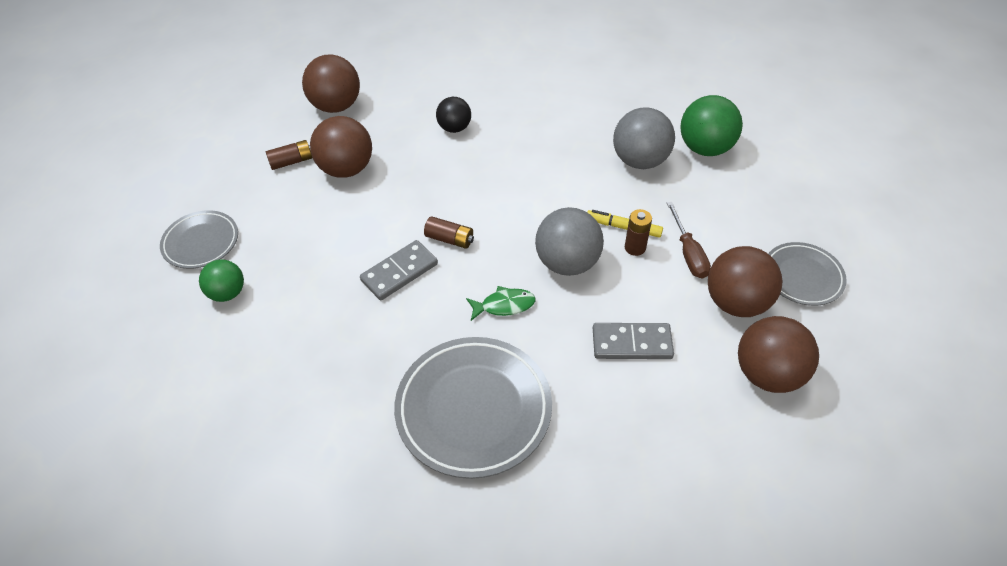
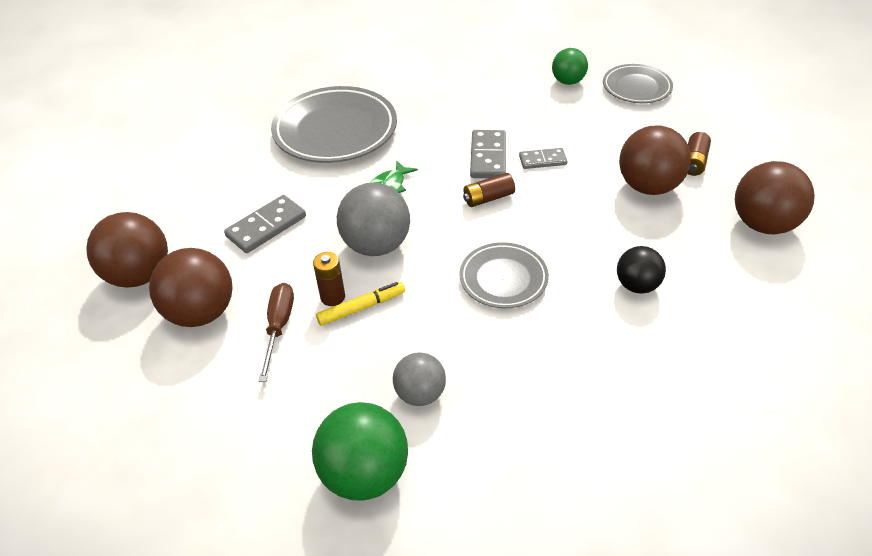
camera: 135 degrees right, 5 degrees down
grey ball [613,107,675,169] -> grey ball [393,352,446,406], size x0.61
brown screwdriver [667,202,711,278] -> brown screwdriver turned 60 degrees clockwise [258,283,294,382]
grey plate [768,242,847,306] -> grey plate moved to [460,242,549,308]
none -> grey domino [519,148,567,169]

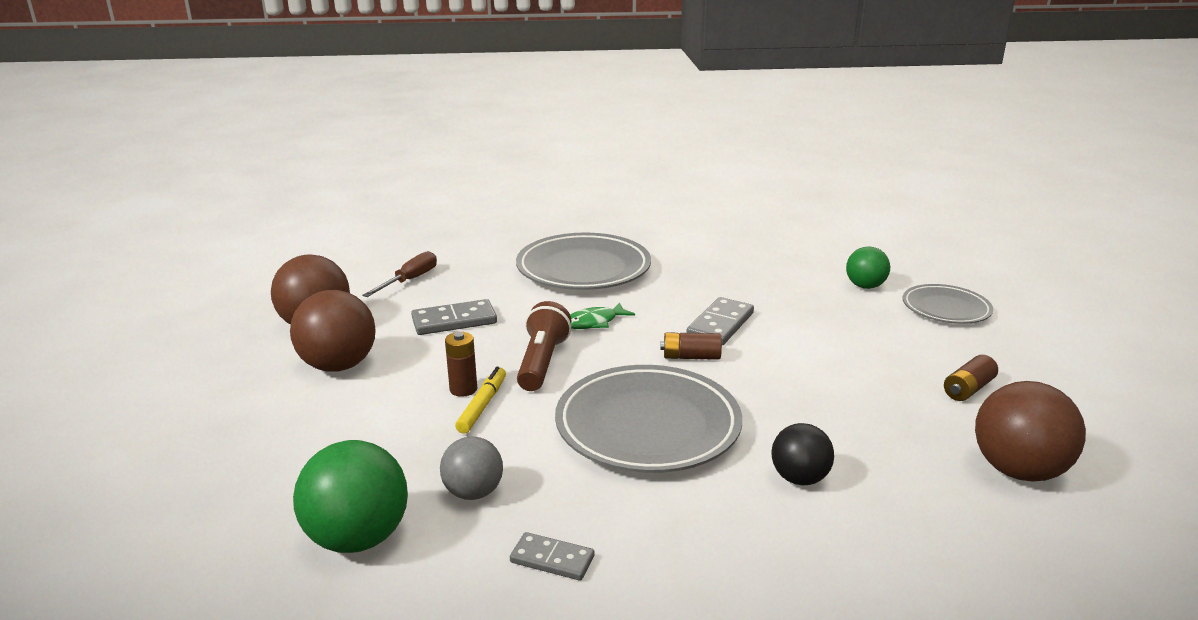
camera: 25 degrees right, 20 degrees down
brown screwdriver [258,283,294,382] -> brown screwdriver moved to [362,251,437,297]
yellow marker [316,282,405,326] -> yellow marker turned 75 degrees counterclockwise [455,367,506,434]
grey ball [337,183,410,256] -> brown flashlight [517,301,572,391]
grey plate [460,242,549,308] -> grey plate [555,365,742,473], size x1.73
grey domino [519,148,567,169] -> grey domino moved to [510,532,595,581]
brown ball [619,125,691,195] -> none

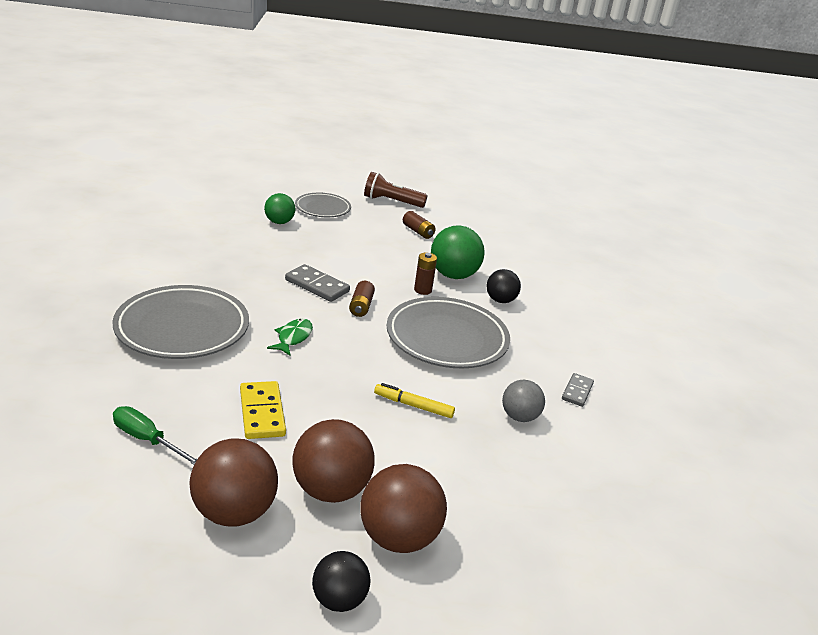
camera: 90 degrees left, 5 degrees up
green ball [293,440,408,553] -> green ball moved to [431,225,485,279]
brown screwdriver [362,251,437,297] -> green screwdriver [113,406,197,465]
grey domino [411,299,497,335] -> yellow domino [240,381,286,439]
brown battery [445,332,477,397] -> brown battery moved to [414,253,437,295]
brown flashlight [517,301,572,391] -> brown flashlight moved to [364,172,428,208]
green fish [570,302,635,329] -> green fish turned 135 degrees counterclockwise [267,319,313,356]
brown ball [975,381,1086,482] -> brown ball moved to [360,464,447,553]
none -> black ball [312,551,370,612]

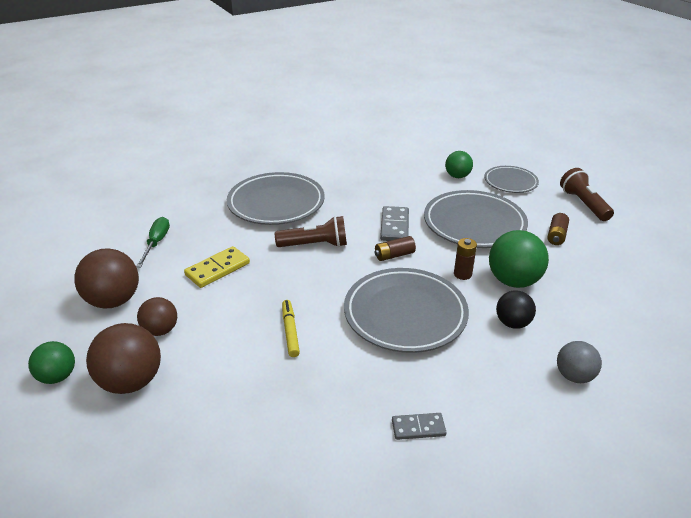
camera: 65 degrees right, 5 degrees up
green fish [267,319,313,356] -> brown flashlight [275,216,347,247]
brown ball [292,419,375,503] -> brown ball [137,297,177,336], size x0.61
black ball [312,551,370,612] -> green ball [28,341,75,384]
grey ball [502,380,545,422] -> grey ball moved to [557,341,602,383]
none -> grey plate [424,190,528,248]

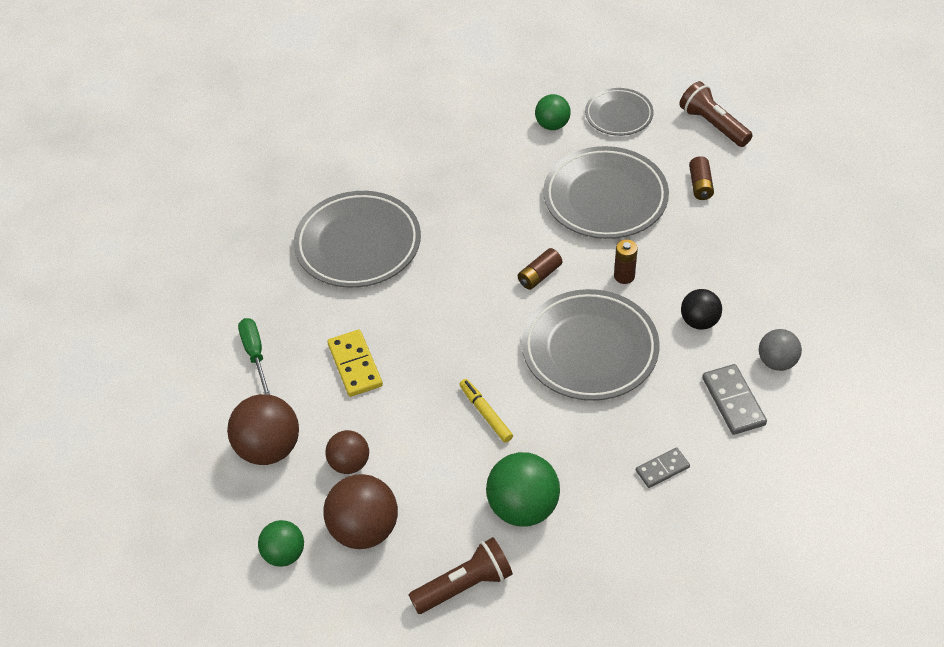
camera: 20 degrees left, 15 degrees up
yellow domino [184,246,250,288] -> yellow domino turned 45 degrees counterclockwise [327,330,383,397]
brown flashlight [275,216,347,247] -> brown flashlight moved to [409,537,513,614]
grey domino [380,206,409,241] -> grey domino moved to [702,364,767,435]
green ball [489,230,549,288] -> green ball moved to [486,452,560,527]

